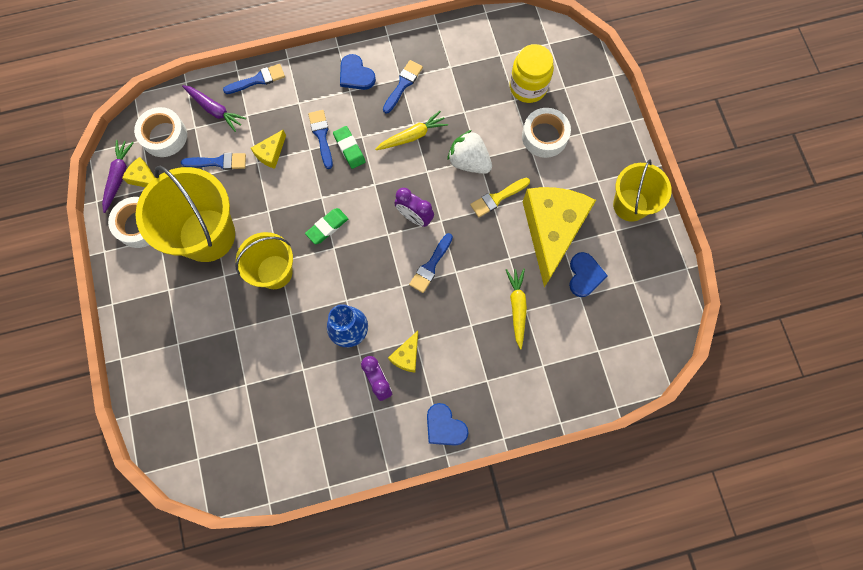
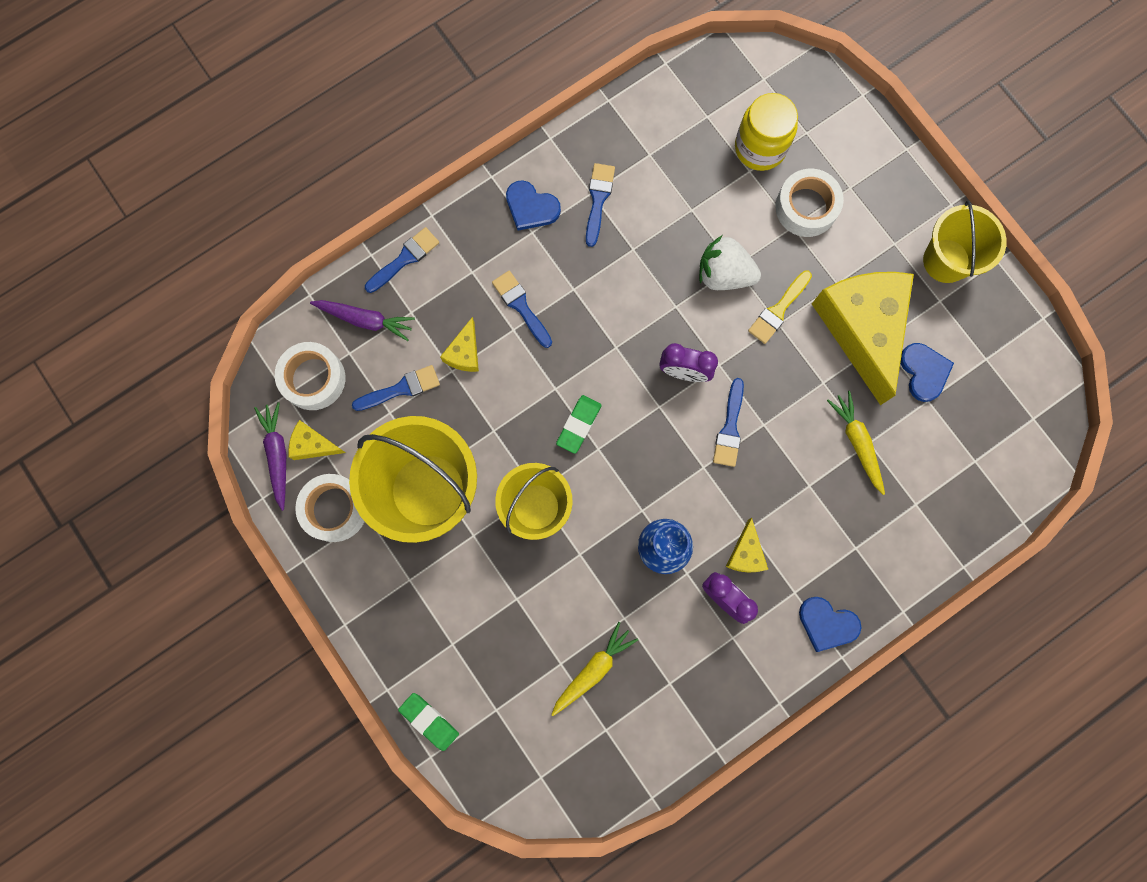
camera: 20 degrees left, 5 degrees up
green eraser [333,126,366,169] -> green eraser moved to [398,693,459,751]
yellow carrot [375,111,448,150] -> yellow carrot moved to [551,622,638,716]

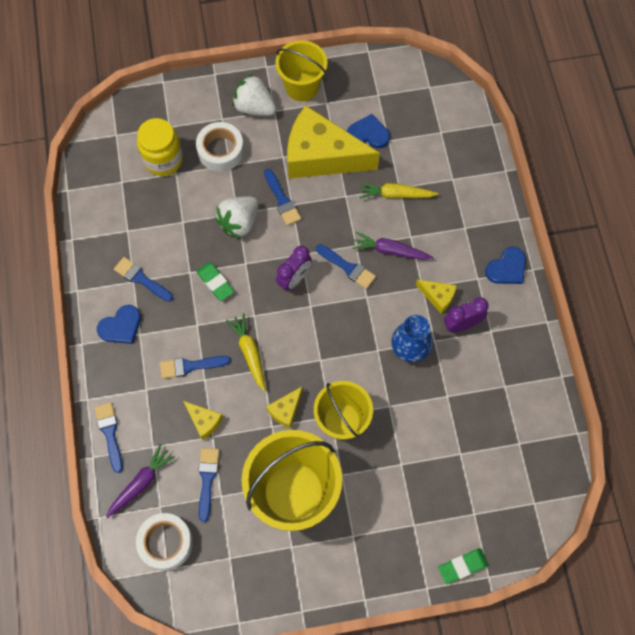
camera: 65 degrees left, 10 degrees down
purple carrot [254,402,286,511] -> purple carrot moved to [352,232,433,260]
yellow cheese [288,420,346,460] -> yellow cheese moved to [266,387,303,429]
white tape [295,474,365,542] -> none
yellow carrot [551,622,638,716] -> yellow carrot moved to [226,313,266,391]
green eraser [556,395,602,454] -> green eraser moved to [196,262,234,301]
yellow brush [748,271,812,344] -> blue brush [264,169,301,226]
none -> white strawberry [232,74,277,116]

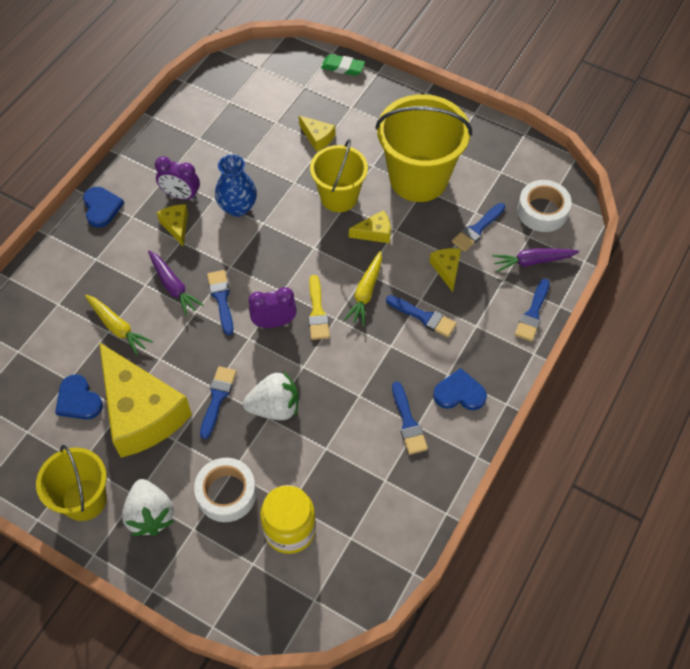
camera: 140 degrees left, 10 degrees down
green eraser [196,262,234,301] -> none
blue heart [485,247,526,284] -> blue heart turned 75 degrees clockwise [83,187,124,227]
none -> yellow cheese [299,116,335,152]
none -> yellow brush [308,275,330,340]

